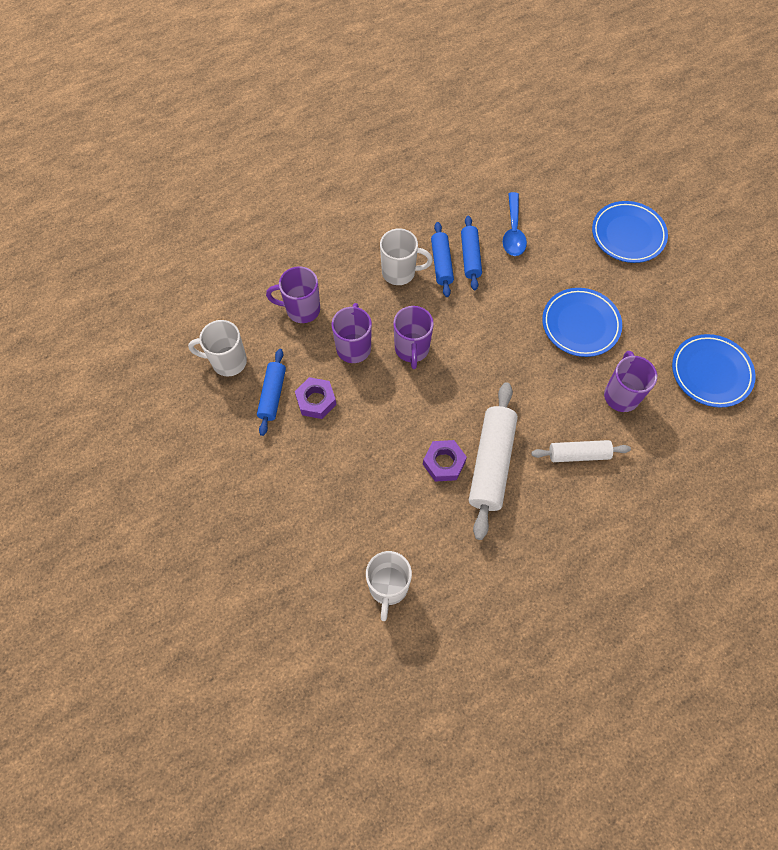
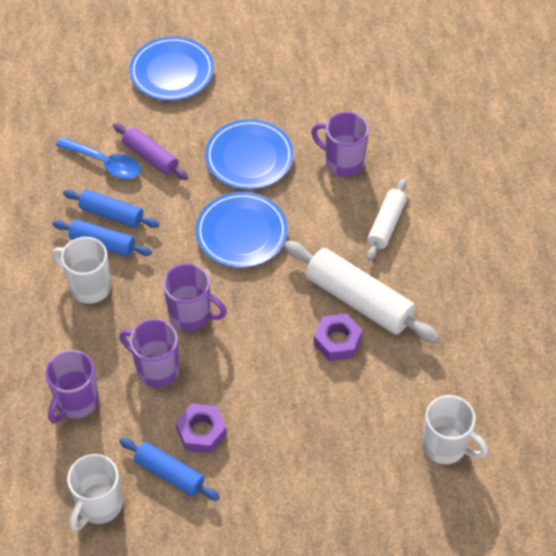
camera: 65 degrees left, 10 degrees down
white mug [380,229,433,285] -> white mug turned 90 degrees counterclockwise [53,237,111,304]
blue plate [672,334,756,408] -> blue plate moved to [196,192,288,268]
none -> purple rolling pin [113,123,188,180]

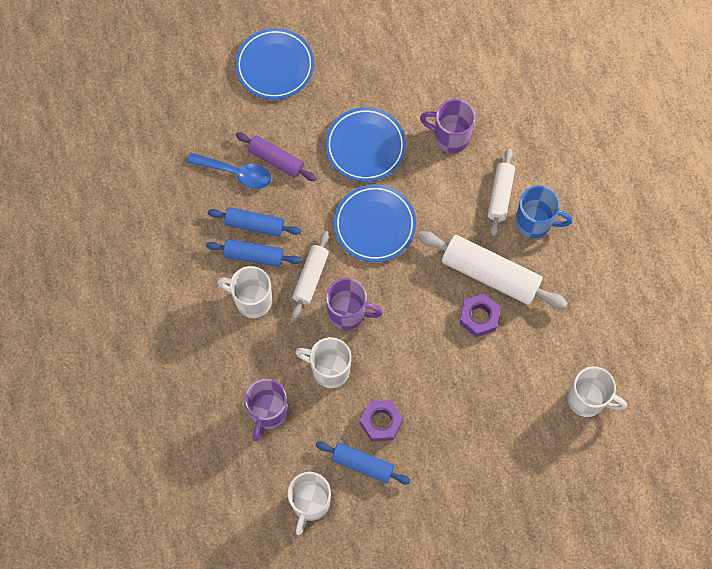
camera: 10 degrees left, 15 degrees up
purple mug [119,319,179,387] -> white mug [295,337,351,388]
none -> white rolling pin [292,231,329,319]
none -> blue mug [516,185,572,239]

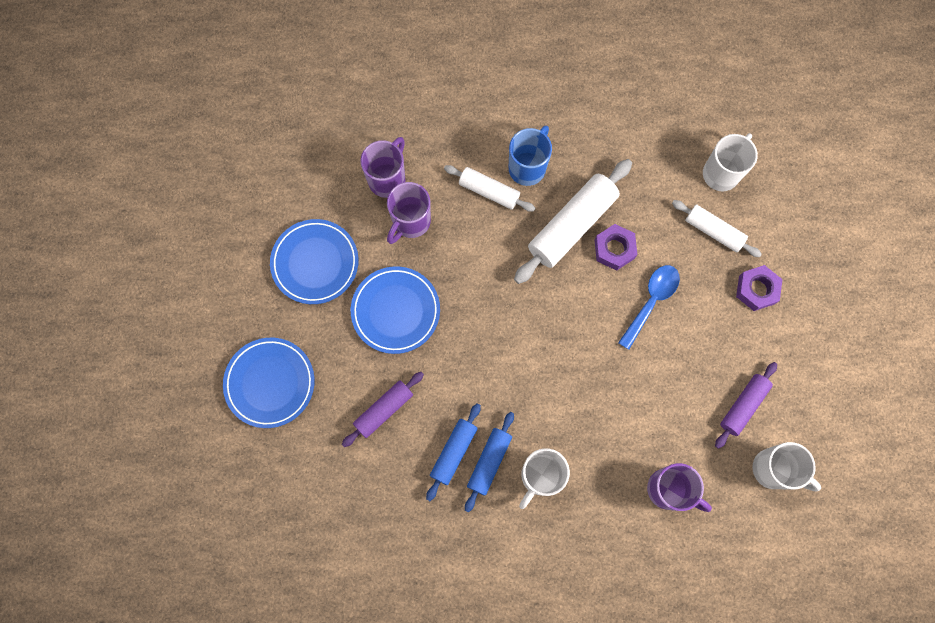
camera: 75 degrees left, 5 degrees up
blue spoon [187,153,272,189] -> blue spoon moved to [618,265,680,350]
white rolling pin [292,231,329,319] -> white rolling pin moved to [672,200,762,257]
white mug [295,337,351,388] -> none
blue rolling pin [316,442,411,484] -> purple rolling pin [715,362,777,449]
purple mug [326,278,383,330] -> purple mug moved to [361,137,405,198]
blue plate [334,184,416,262] -> blue plate moved to [270,219,359,304]
purple nut [360,400,403,441] -> purple nut moved to [736,265,783,311]

